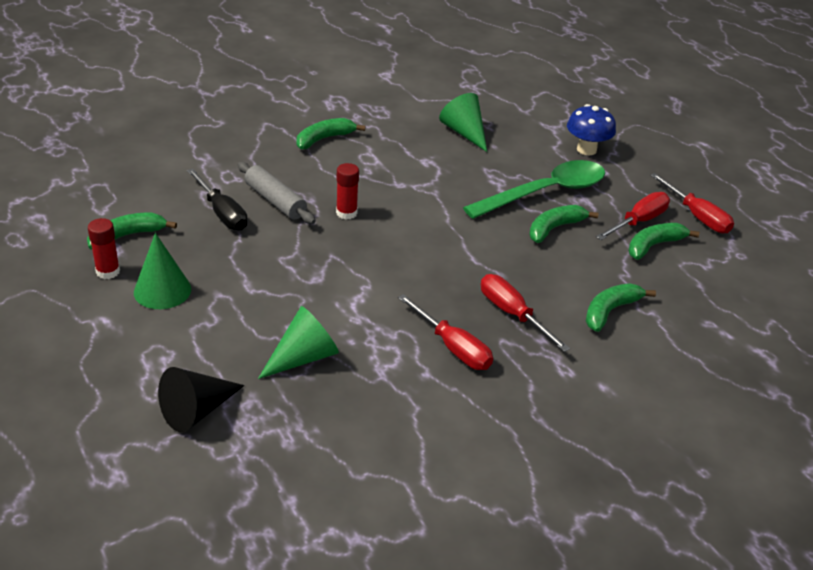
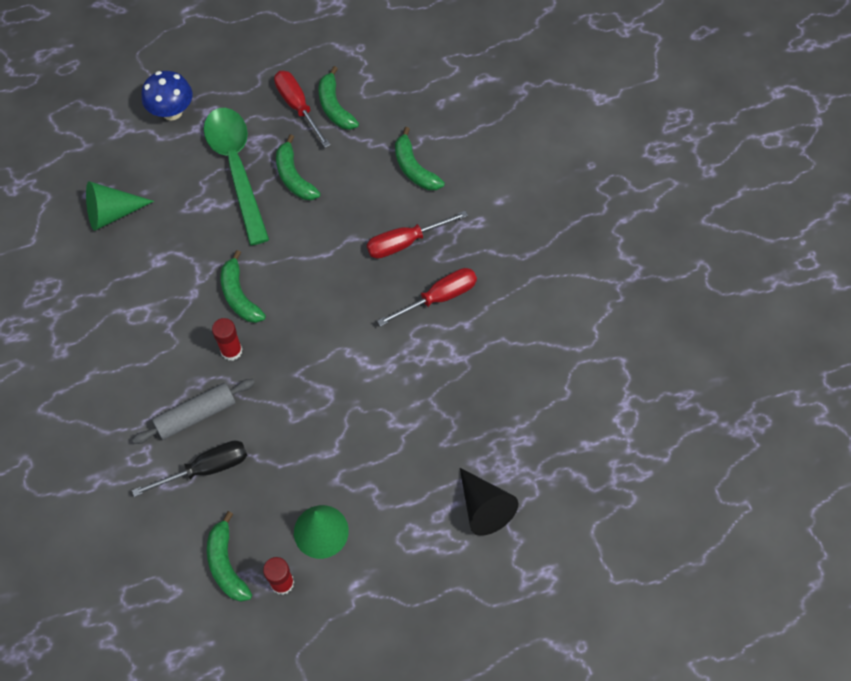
camera: 75 degrees left, 25 degrees up
green cone [258,306,339,379] -> none
green banana [297,118,365,150] -> green banana moved to [220,250,266,323]
red screwdriver [650,173,734,234] -> none

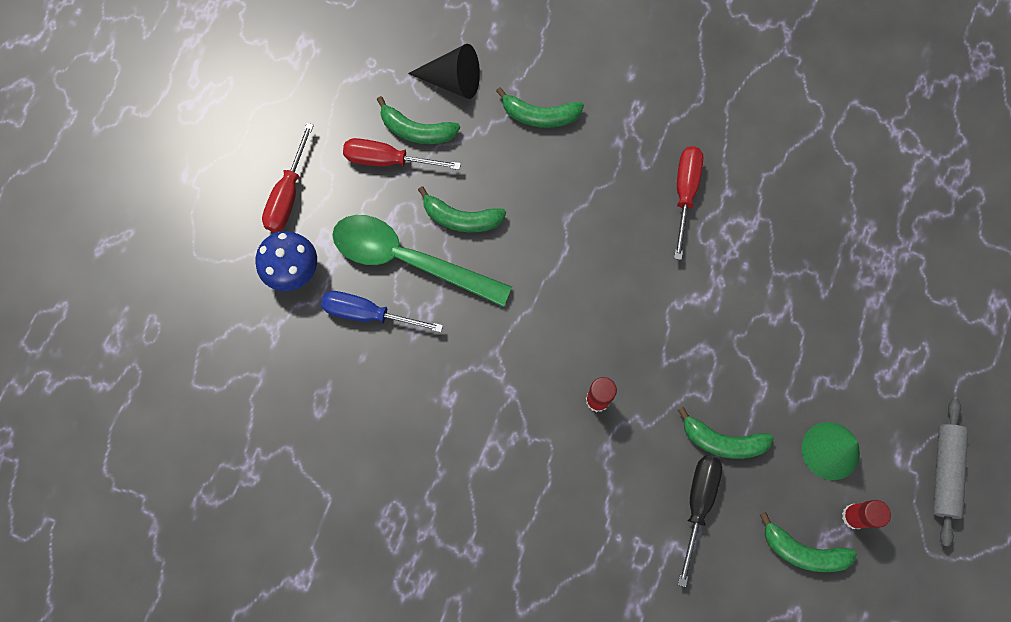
camera: 50 degrees left, 10 degrees up
green cone [86,181,154,231] -> none
grey rolling pin [132,379,255,444] -> grey rolling pin moved to [933,399,968,547]
green banana [220,250,266,323] -> green banana moved to [678,407,774,459]
red screwdriver [367,211,468,259] -> red screwdriver moved to [262,123,314,232]
black cone [460,468,518,536] -> black cone moved to [408,44,480,99]
none -> blue screwdriver [321,291,443,332]

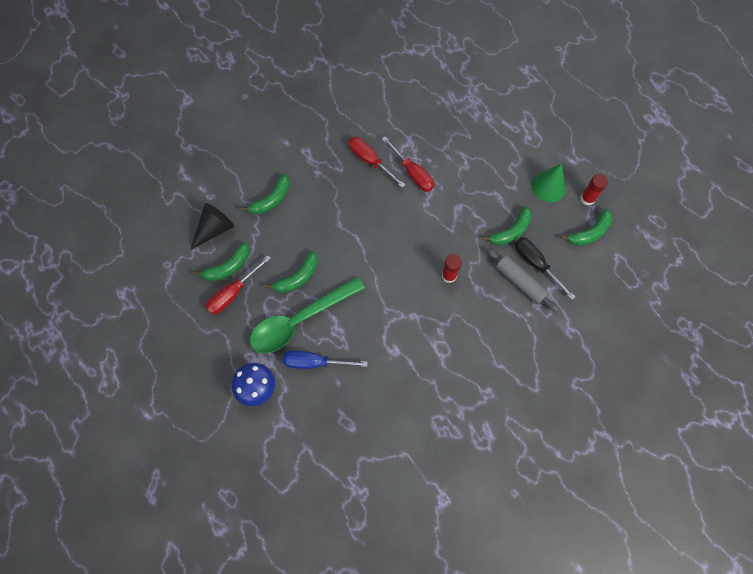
camera: 55 degrees left, 5 degrees down
red screwdriver [262,123,314,232] -> red screwdriver moved to [382,137,434,192]
blue screwdriver [321,291,443,332] -> blue screwdriver turned 45 degrees clockwise [283,351,368,369]
grey rolling pin [933,399,968,547] -> grey rolling pin moved to [486,248,559,312]

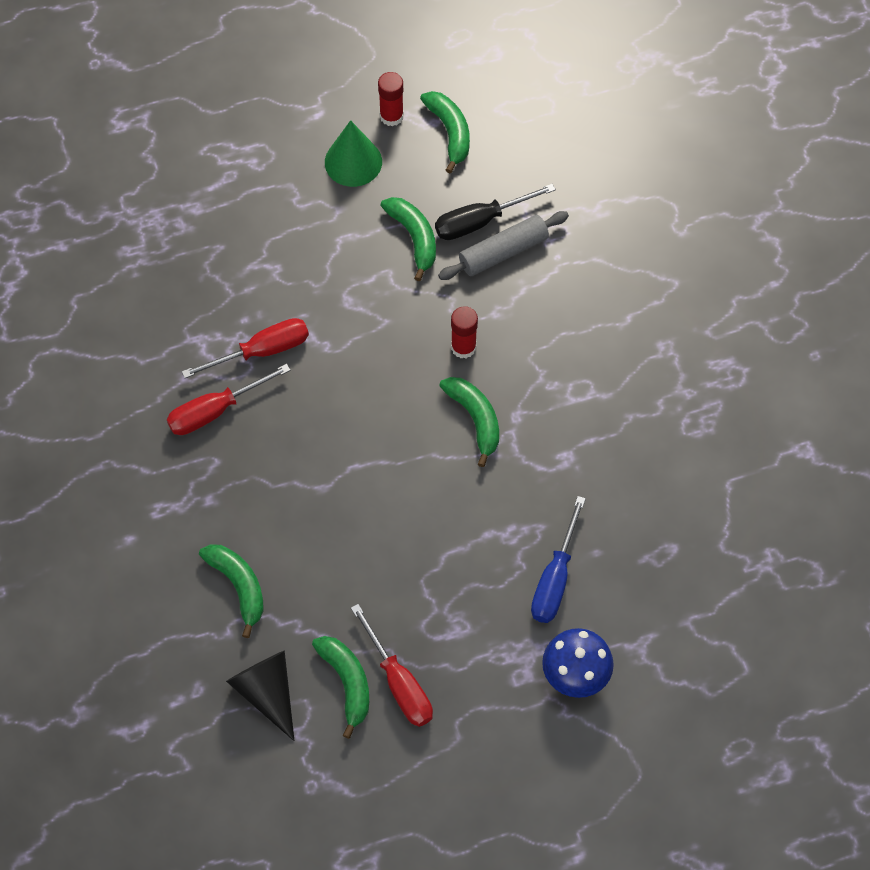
camera: 75 degrees left, 5 degrees down
green spoon [250,277,365,353] -> none
green banana [264,251,318,293] -> green banana moved to [439,377,499,467]

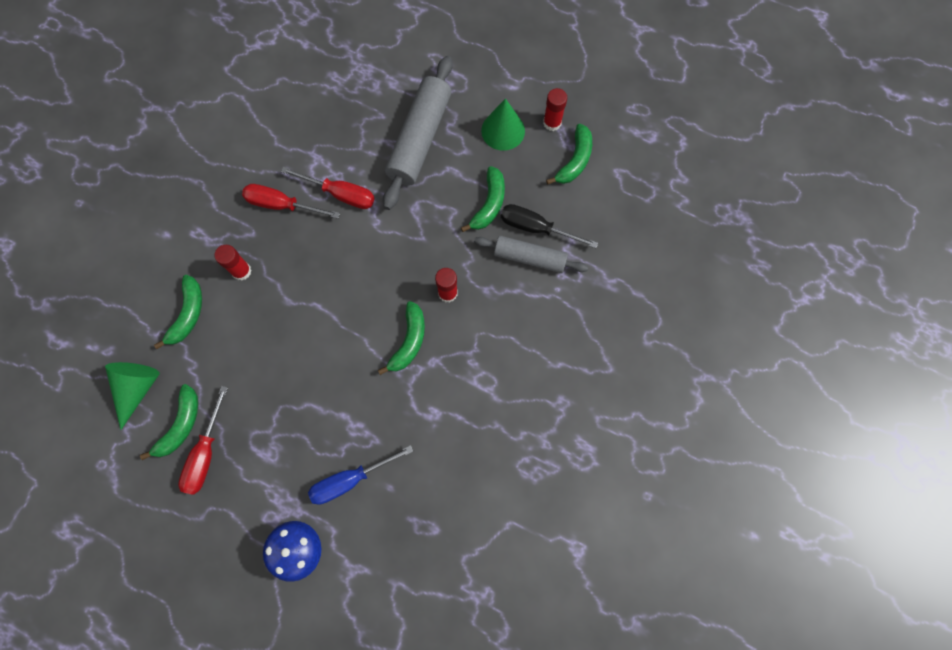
camera: 45 degrees right, 10 degrees up
black cone [226,651,294,741] -> green cone [105,362,160,430]
none -> red glue stick [215,245,252,280]
none -> grey rolling pin [383,56,453,210]

